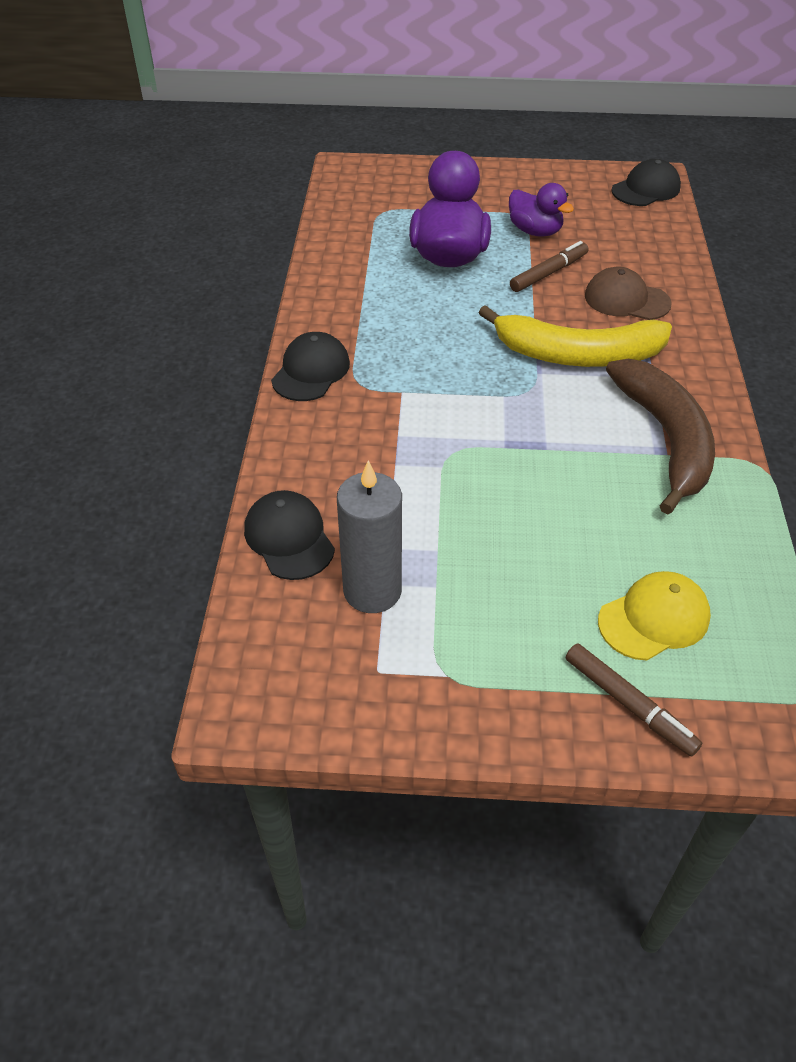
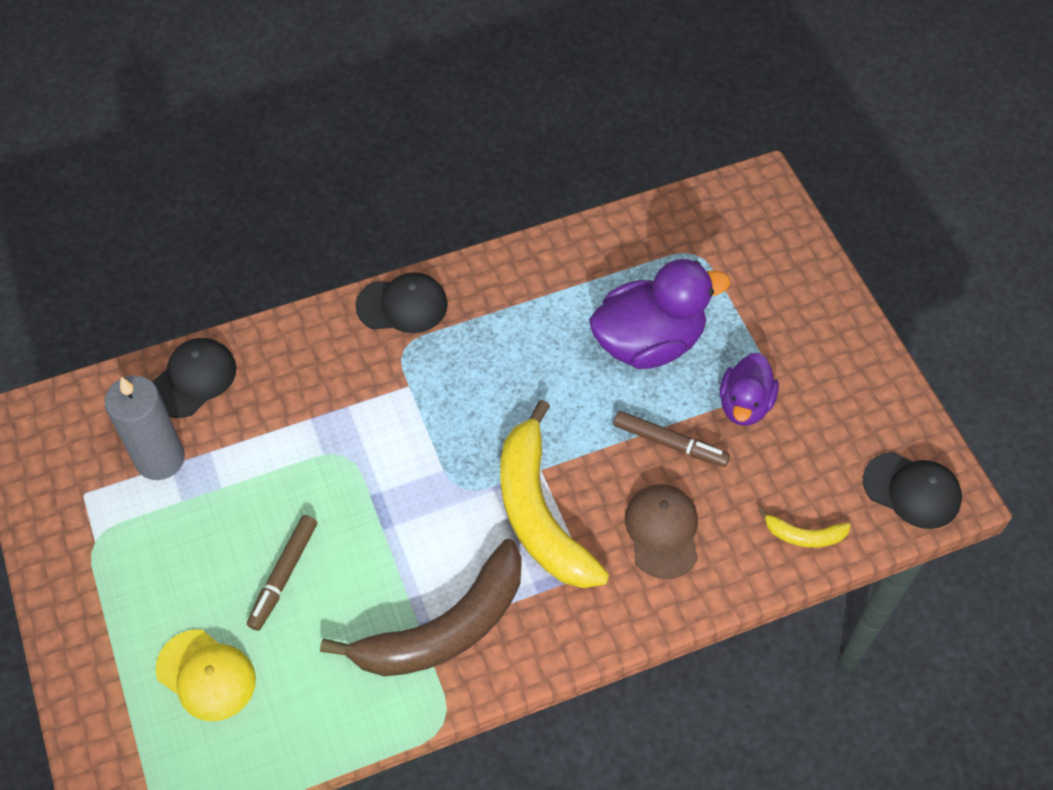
camera: 65 degrees right, 10 degrees up
brown marker [566,643,702,757] -> brown marker moved to [247,515,317,631]
none -> yellow banana [758,507,851,548]

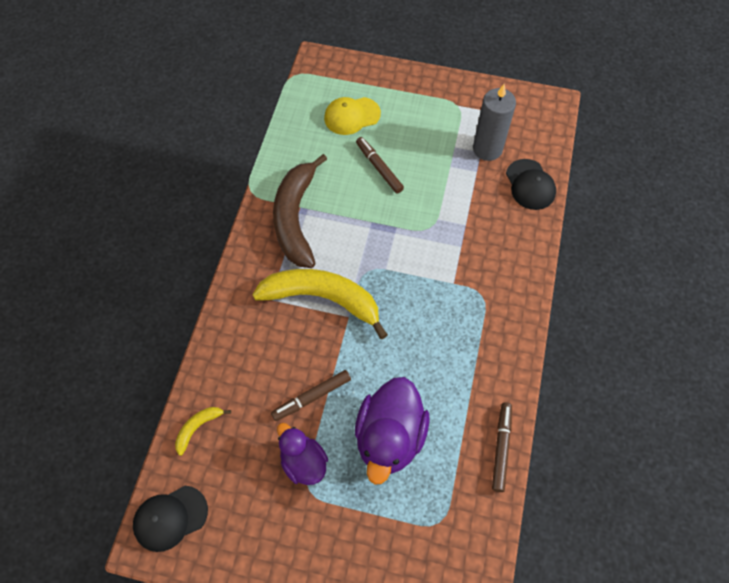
camera: 125 degrees right, 5 degrees up
black cap [355,272,448,333] -> none
brown cap [625,484,698,579] -> none
none -> brown marker [492,402,512,492]

